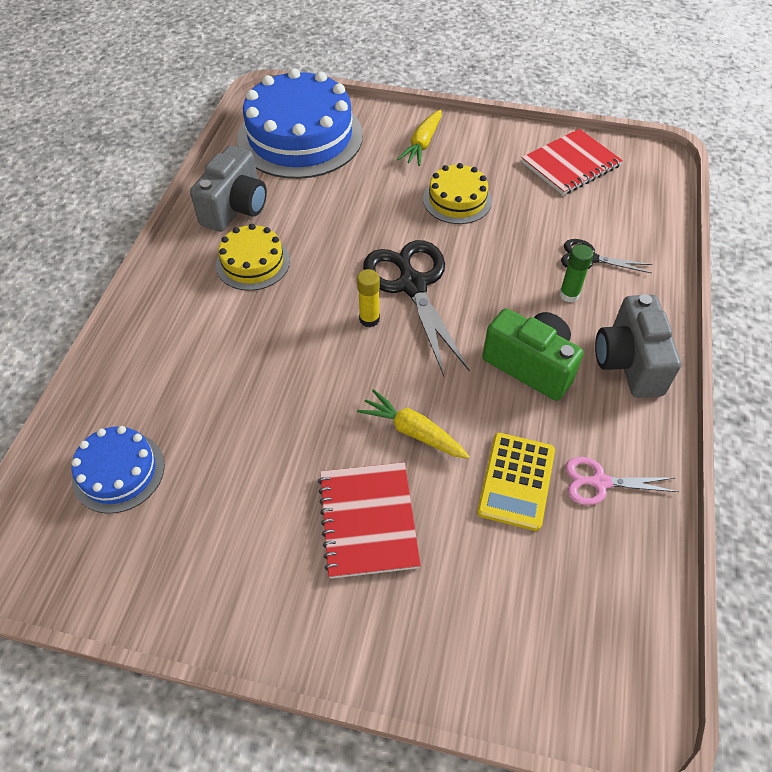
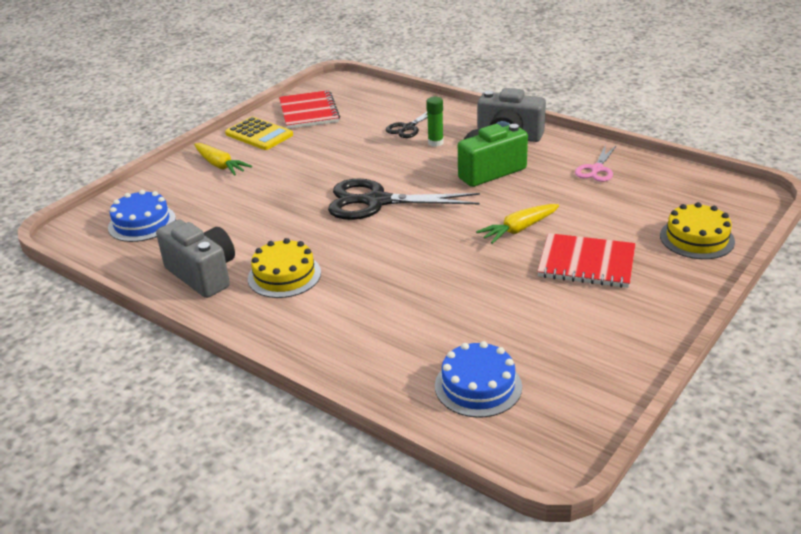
camera: 65 degrees left, 20 degrees down
blue cake [237,68,363,179] -> blue cake [108,190,176,242], size x0.51
yellow glue stick [357,269,380,327] -> none
yellow cake [423,163,492,224] -> yellow cake moved to [660,202,735,259]
yellow calculator [477,433,555,531] -> yellow calculator moved to [225,117,293,150]

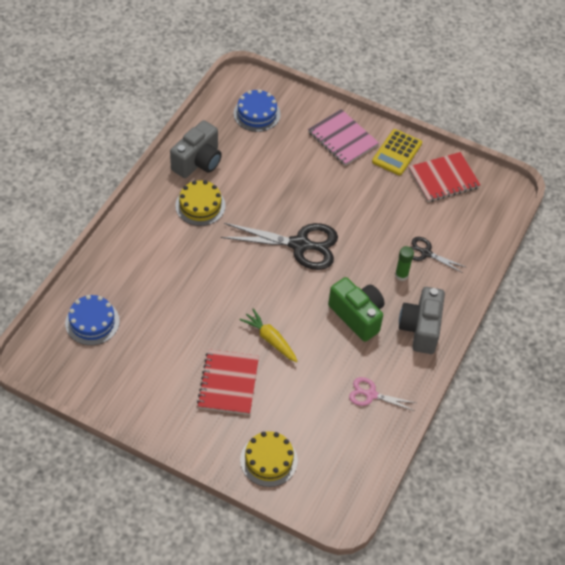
camera: 75 degrees right, 20 degrees up
yellow carrot [194,143,252,176] -> pink notebook [308,109,379,166]
black scissors [328,179,480,220] -> black scissors turned 105 degrees clockwise [221,223,338,270]

